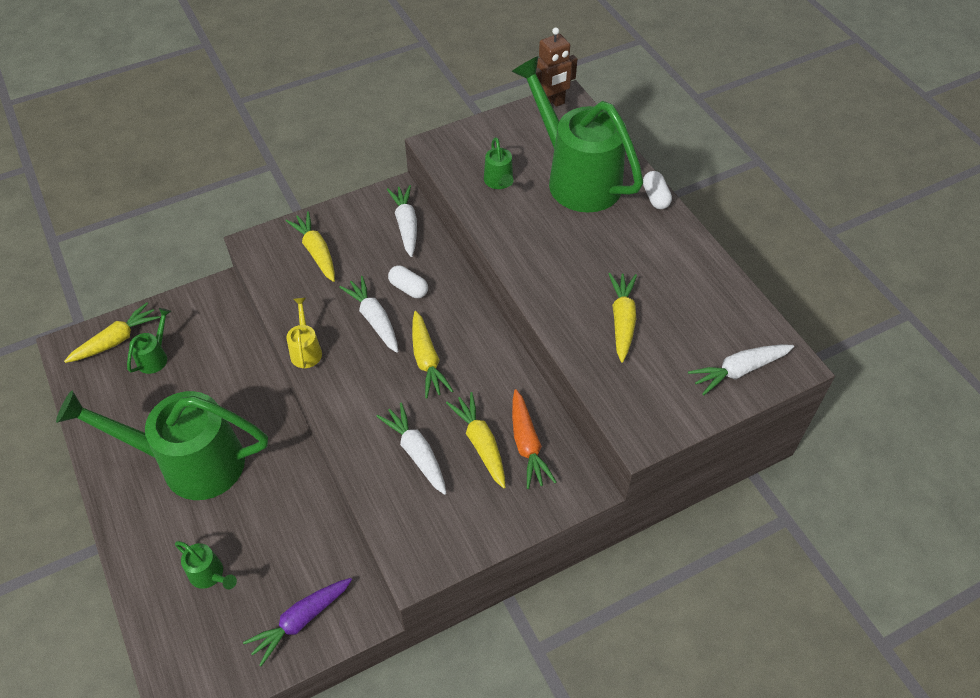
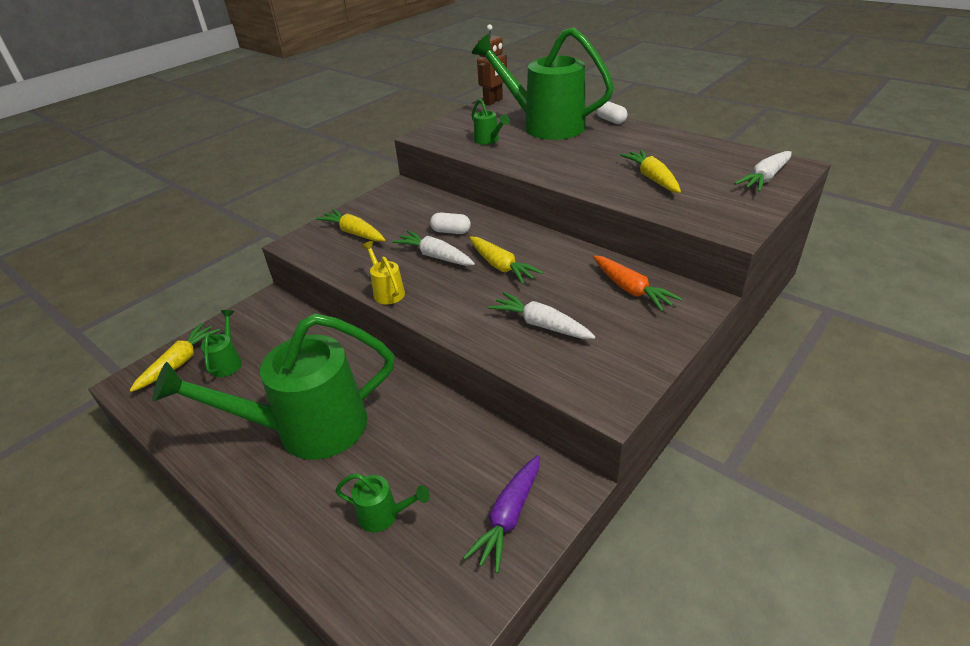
camera: 20 degrees left, 15 degrees down
white carrot [387,185,417,257] -> none
yellow carrot [446,392,505,488] -> none

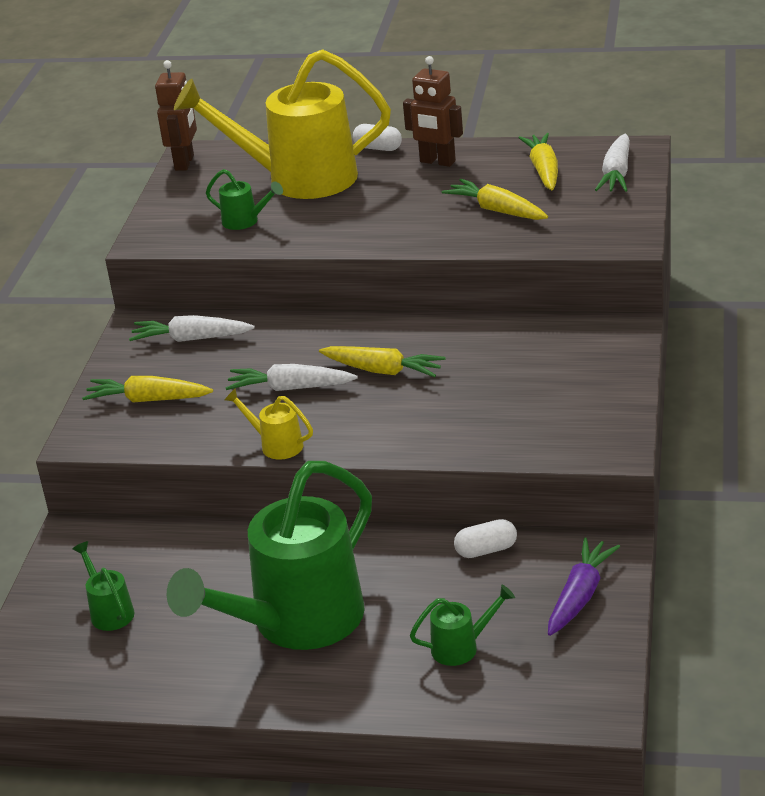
camera: 30 degrees left, 5 degrees down
yellow carrot [129,323,220,392] -> yellow carrot moved to [518,133,558,190]
white capsule [430,213,471,234] -> white capsule moved to [454,519,517,558]
purple carrot [463,455,540,573] -> purple carrot turned 150 degrees counterclockwise [548,538,620,636]
green watering can [472,27,614,140] -> yellow watering can [174,49,391,199]
white carrot [489,292,596,339] -> white carrot moved to [129,315,255,342]
orange carrot [593,255,682,311] -> none
none -> brown robot [403,56,463,167]

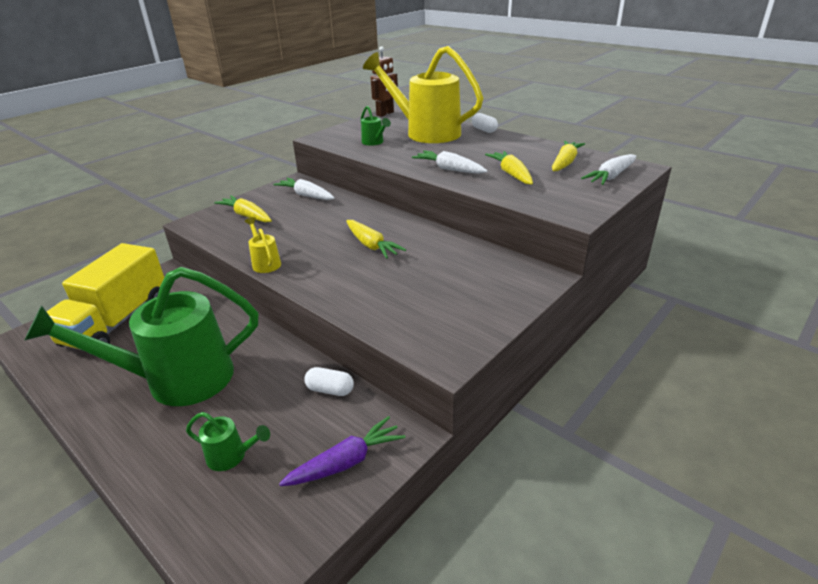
camera: 30 degrees right, 0 degrees up
green watering can [73,541,134,631] -> yellow truck [46,243,164,351]
white carrot [225,364,358,391] -> white carrot moved to [412,150,487,174]
brown robot [403,56,463,167] -> none

